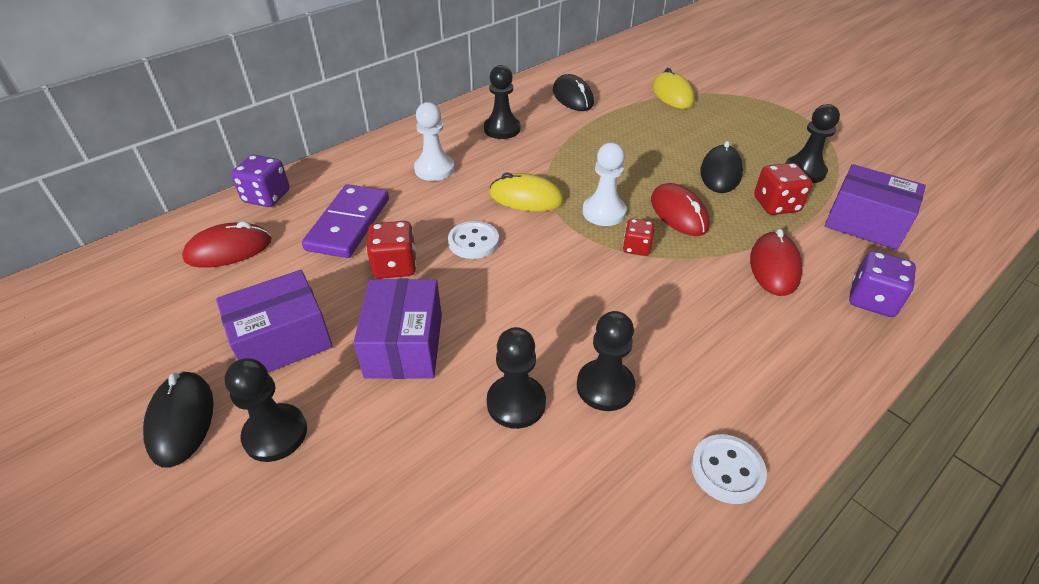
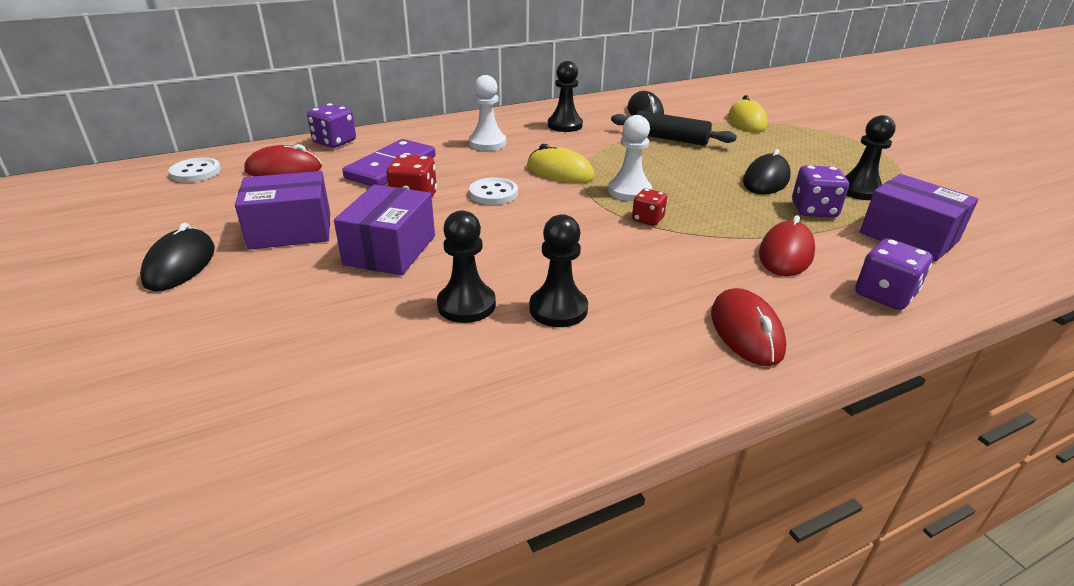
camera: 15 degrees right, 10 degrees down
black pawn [224,358,307,462] -> none
red mouse [651,183,710,236] -> red mouse moved to [711,288,786,366]
white button [691,434,767,504] -> white button moved to [169,158,221,182]
red dice [754,163,812,215] -> purple dice [792,165,849,218]
none -> black rolling pin [611,111,737,146]

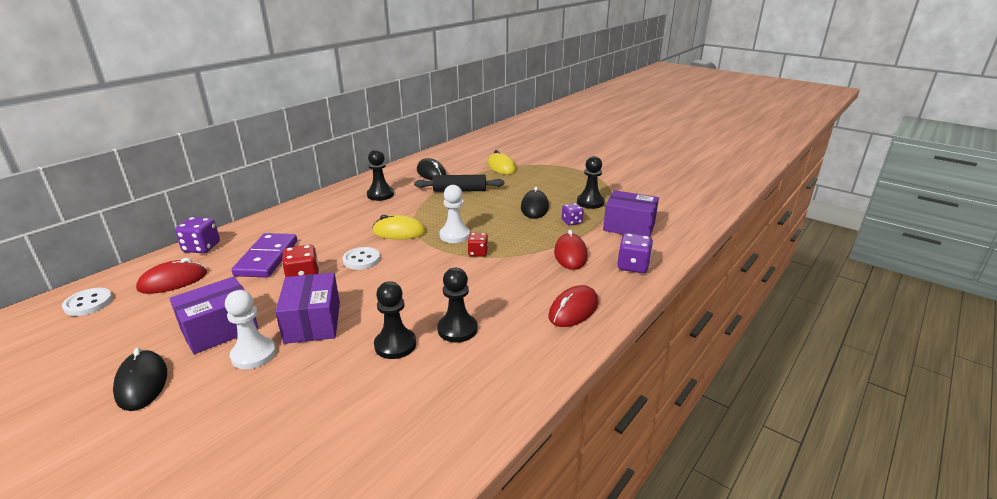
camera: 25 degrees left, 5 degrees down
white pawn [469,75,506,151] -> white pawn moved to [225,290,276,369]
red mouse [711,288,786,366] -> red mouse turned 75 degrees clockwise [549,285,598,327]
purple dice [792,165,849,218] -> purple dice [562,203,584,225], size x0.66

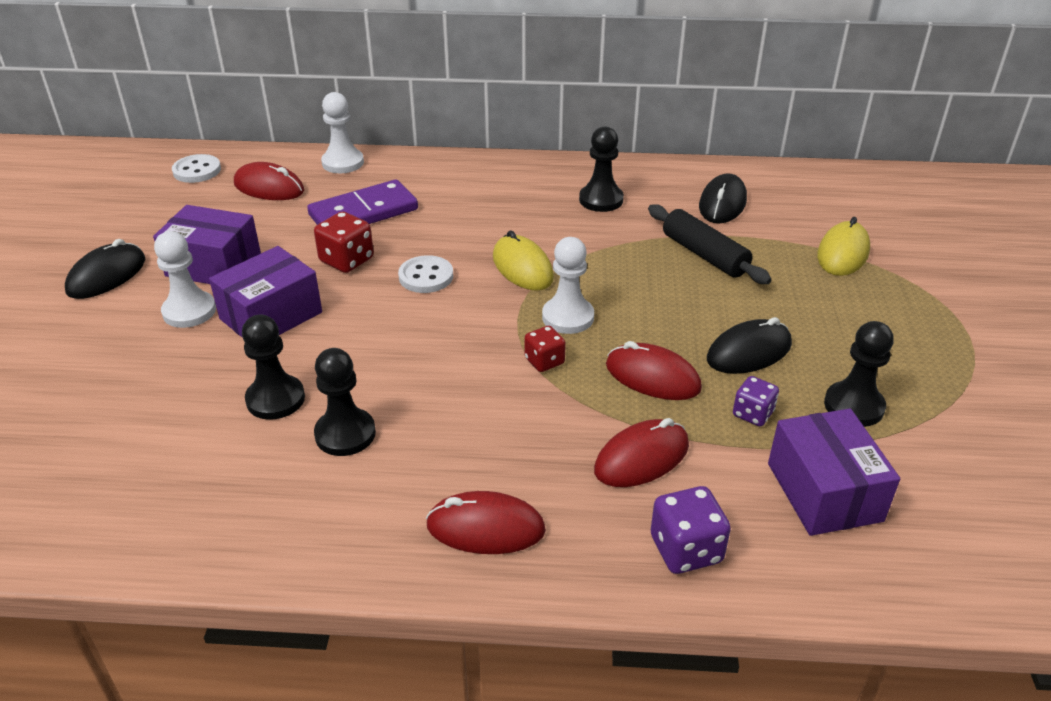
camera: 55 degrees right, 10 degrees up
purple dice [175,217,220,253] -> white pawn [321,92,364,173]
none -> red mouse [606,341,702,400]

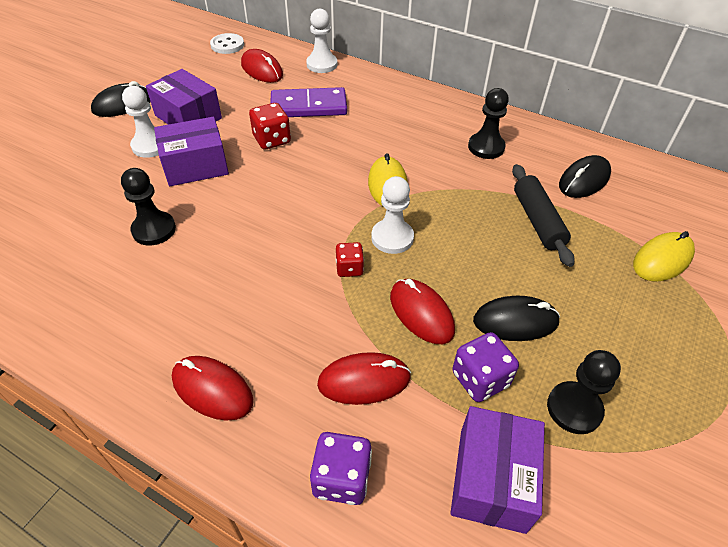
camera: 25 degrees right, 10 degrees up
black pawn [314,348,376,456] -> none
white button [398,255,453,293] -> none
purple dice [733,376,779,426] -> purple dice [452,332,519,402], size x1.52

